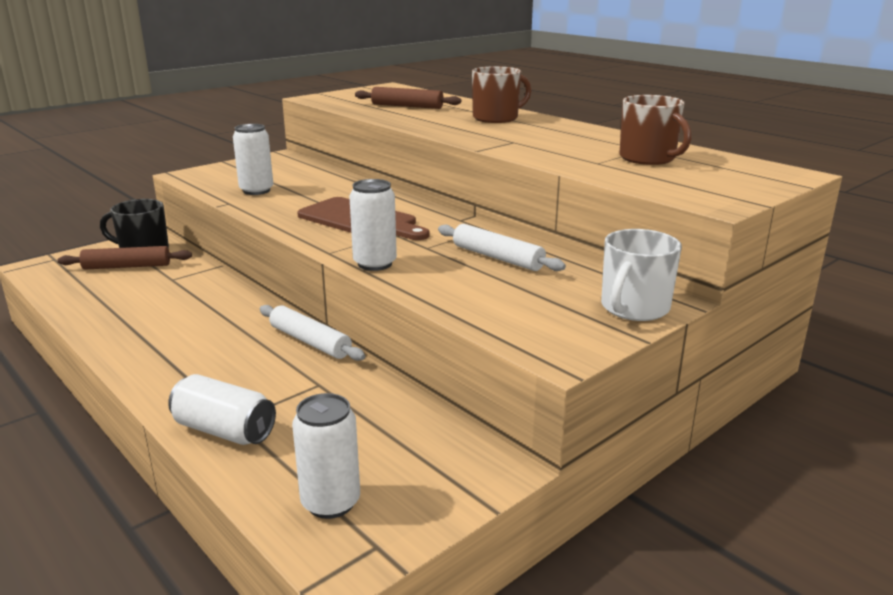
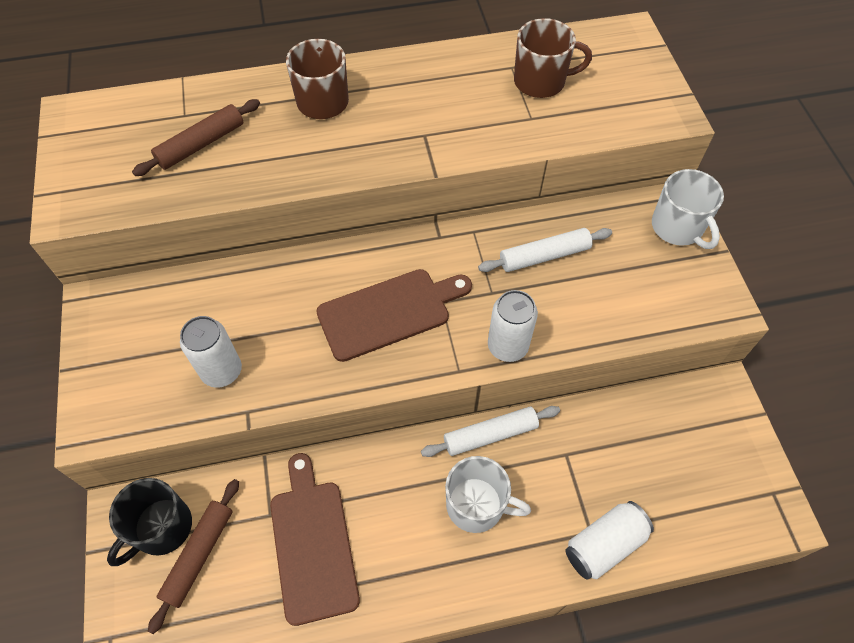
camera: 60 degrees left, 35 degrees up
white can [292,393,360,519] -> none
none -> brown cutting board [270,453,360,626]
none -> white mug [445,456,531,533]

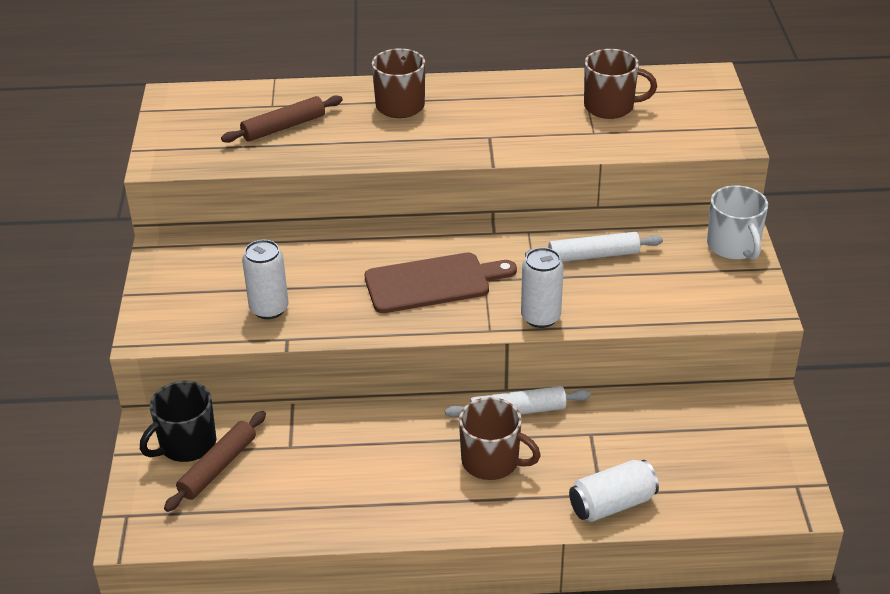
camera: 10 degrees right, 20 degrees down
brown cutting board [270,453,360,626] -> none
white mug [445,456,531,533] -> brown mug [459,397,541,480]

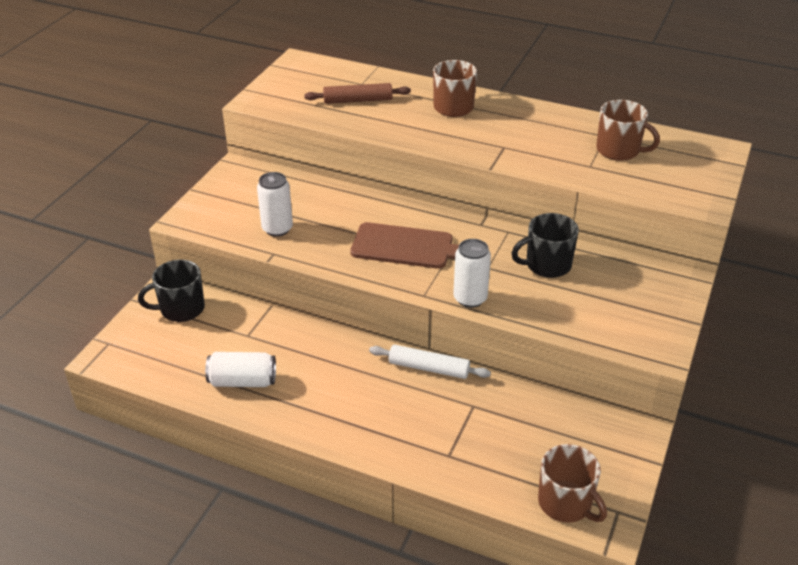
camera: 25 degrees right, 0 degrees up
brown rolling pin [164,411,266,512] -> none
brown mug [459,397,541,480] -> brown mug moved to [538,444,607,523]
white rolling pin [525,232,663,262] -> black mug [511,213,579,278]
white can [569,460,659,522] -> white can moved to [205,352,276,387]
white mug [707,185,768,260] -> none

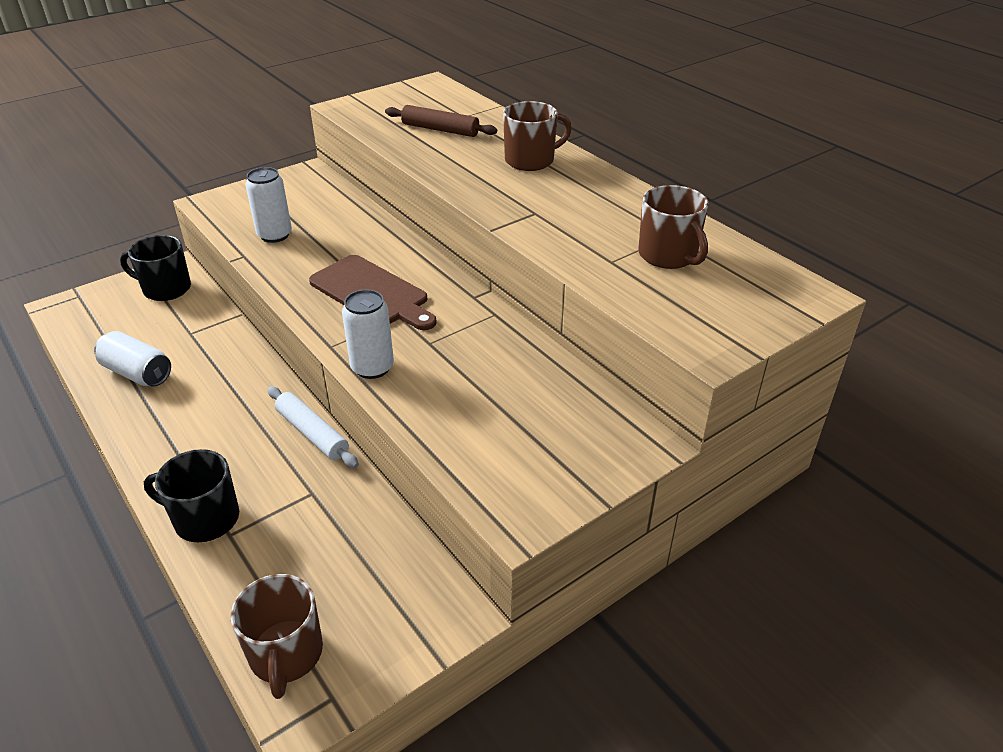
camera: 30 degrees right, 0 degrees up
black mug [511,213,579,278] -> black mug moved to [144,449,239,542]

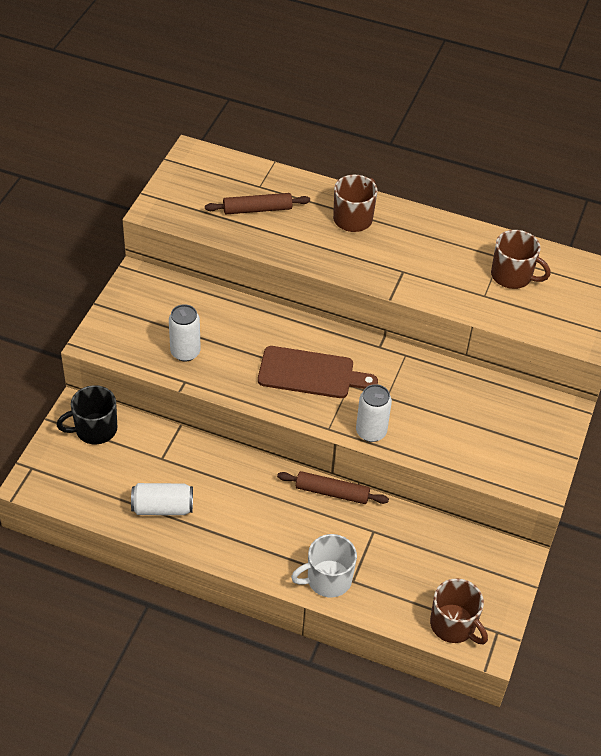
camera: 35 degrees left, 10 degrees up
black mug [144,449,239,542] -> white mug [291,534,357,597]
white rolling pin [267,386,359,468] -> brown rolling pin [277,471,389,504]

